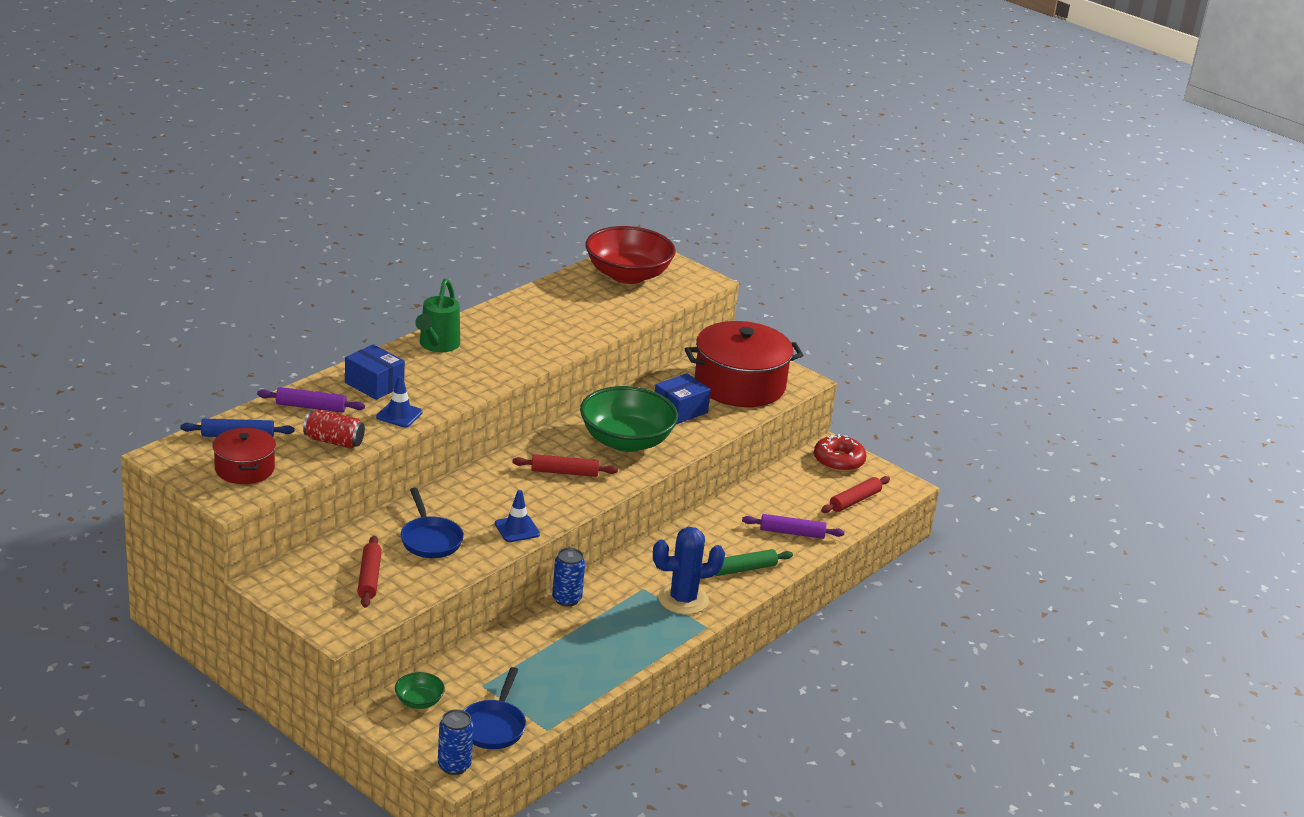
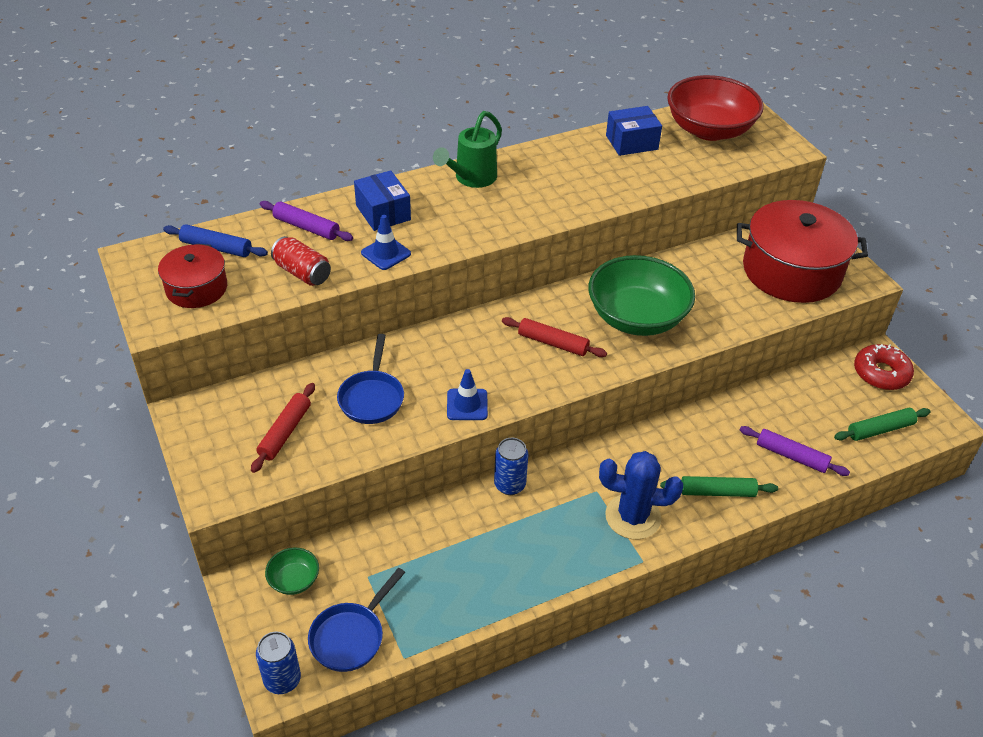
camera: 25 degrees right, 15 degrees up
blue box [655,373,711,424] -> blue box moved to [606,106,662,156]
red rolling pin [821,476,890,513] -> green rolling pin [834,408,930,441]

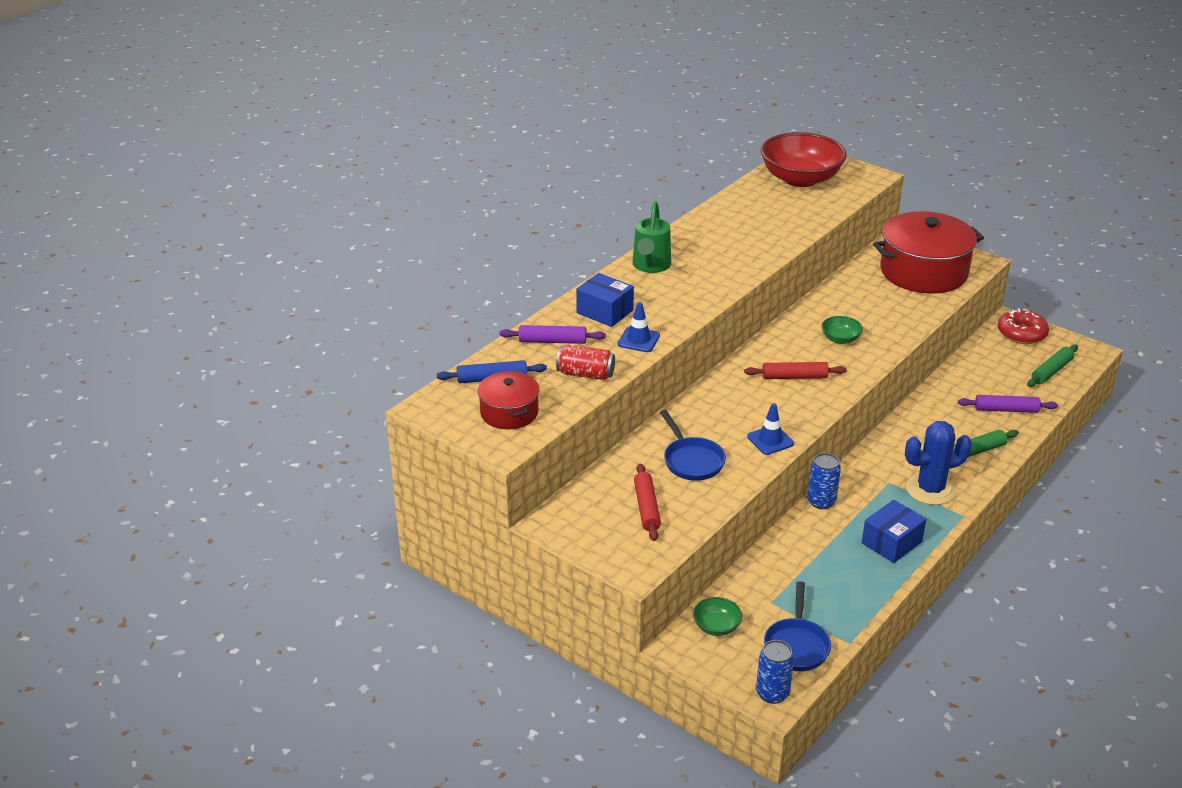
camera: 25 degrees left, 10 degrees down
green bowl [588,255,695,336] -> green bowl [821,316,863,344], size x0.44
blue box [606,106,662,156] -> blue box moved to [862,500,926,563]

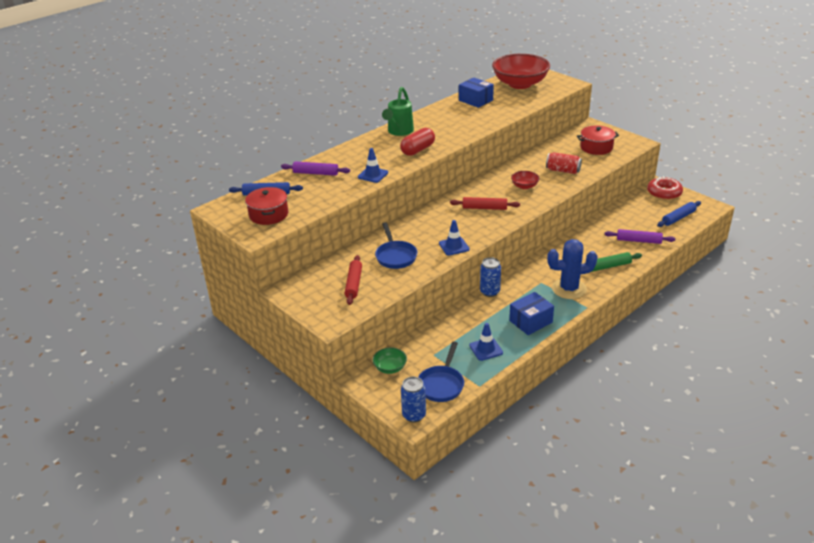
camera: 10 degrees right, 0 degrees up
red can [556,345,615,380] -> red can moved to [546,152,582,174]
blue box [576,273,634,327] -> blue box moved to [459,77,494,108]
green bowl [821,316,863,344] -> red bowl [511,171,539,189]
red pot [873,211,984,293] -> red pot [577,126,619,155], size x0.54
green rolling pin [1027,344,1078,387] -> blue rolling pin [657,201,701,227]
none -> red capsule [400,128,435,156]
none -> blue traffic cone [469,323,503,361]

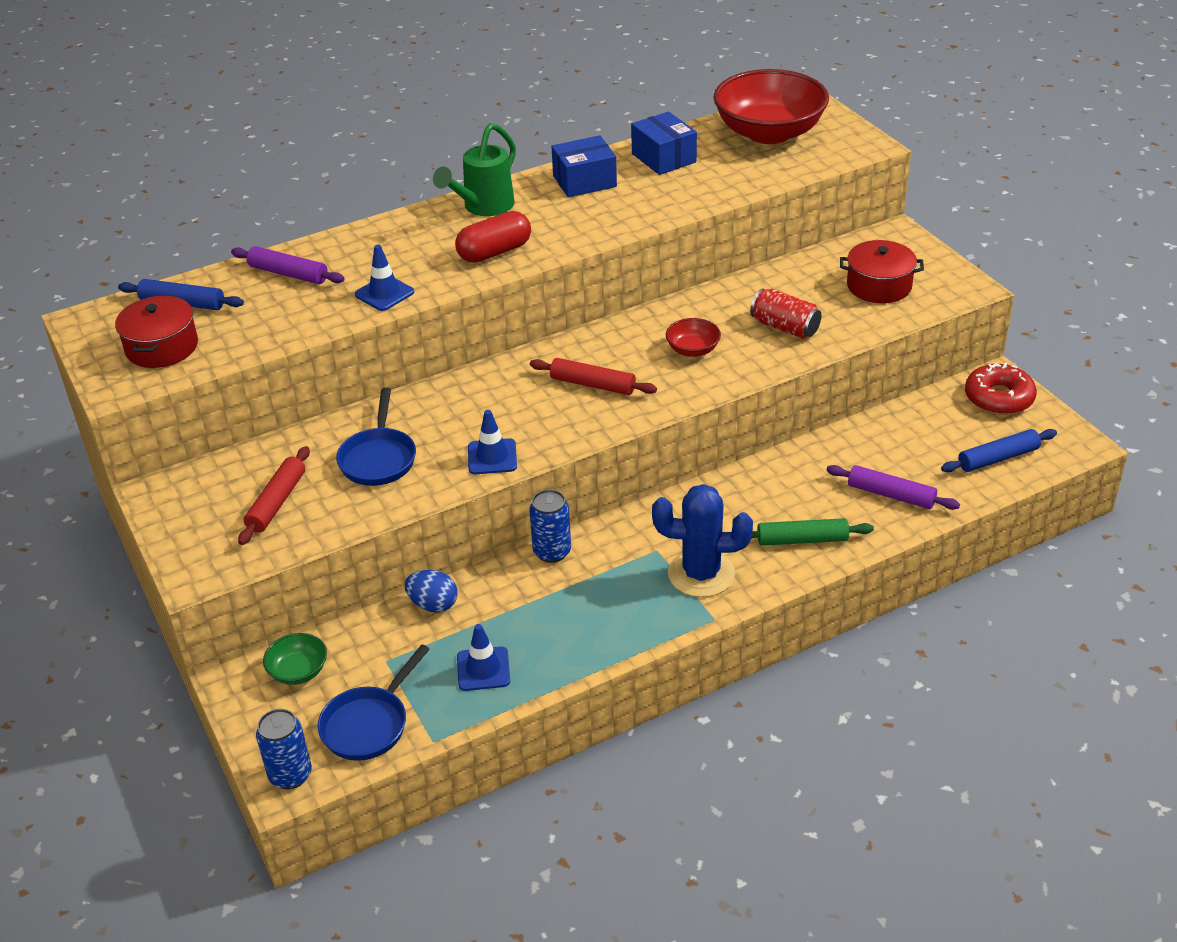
camera: 15 degrees right, 5 degrees up
blue box [509,292,554,335] -> blue box moved to [551,135,617,197]
none -> blue egg [405,570,457,613]

